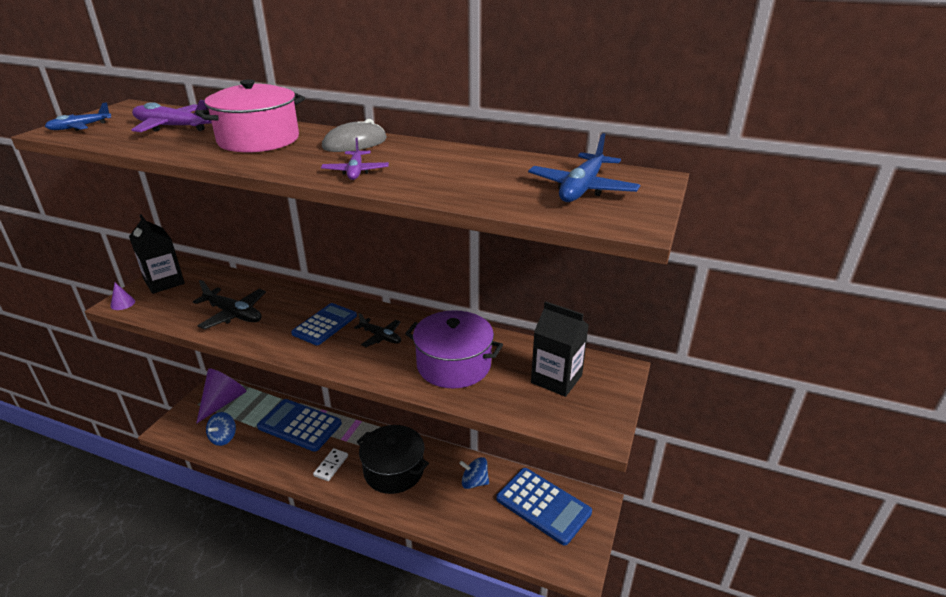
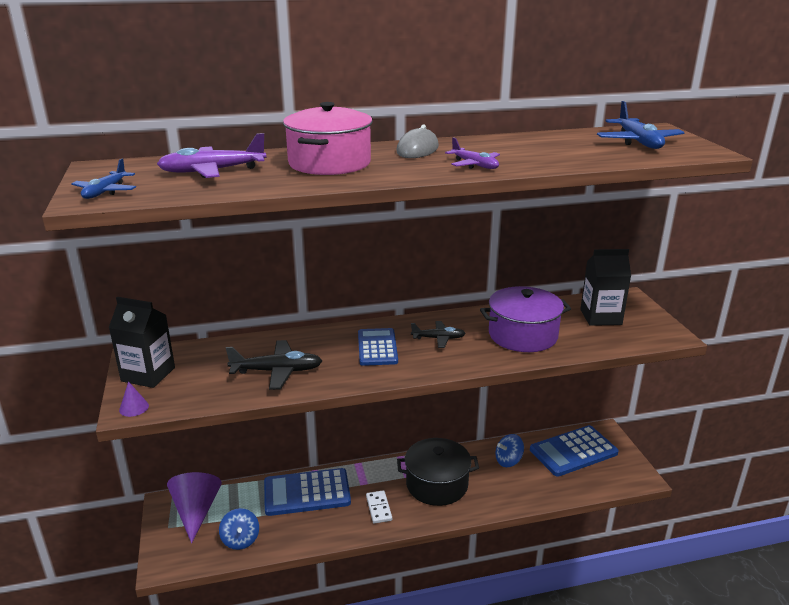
camera: 35 degrees left, 5 degrees down
blue calculator [496,468,592,545] -> blue calculator turned 150 degrees clockwise [530,425,619,477]

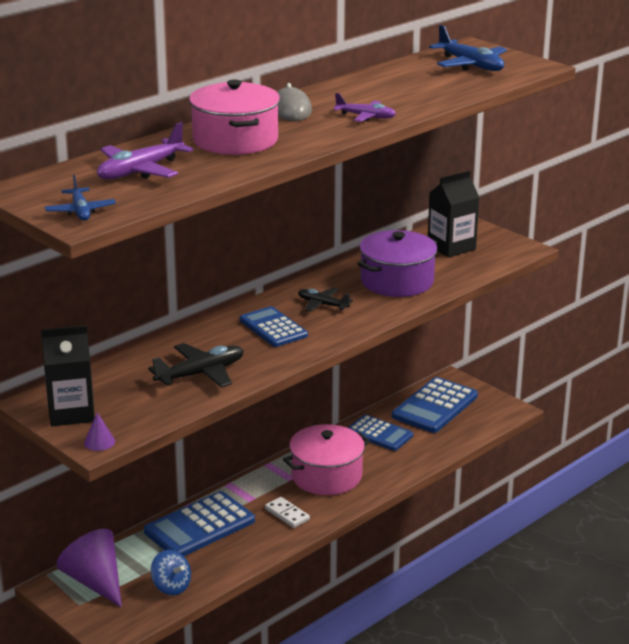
camera: 30 degrees left, 0 degrees up
black pot [397,438,479,506] -> pink pot [283,424,370,495]
black plane [411,321,466,348] -> black plane turned 120 degrees counterclockwise [298,287,353,312]
blue spinning top [495,434,524,467] -> blue calculator [348,415,413,451]

